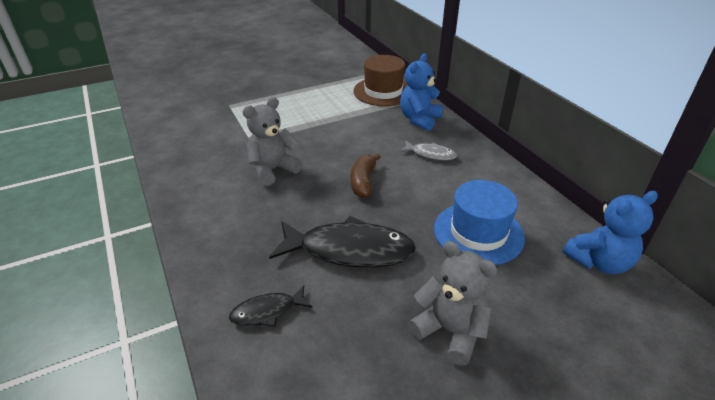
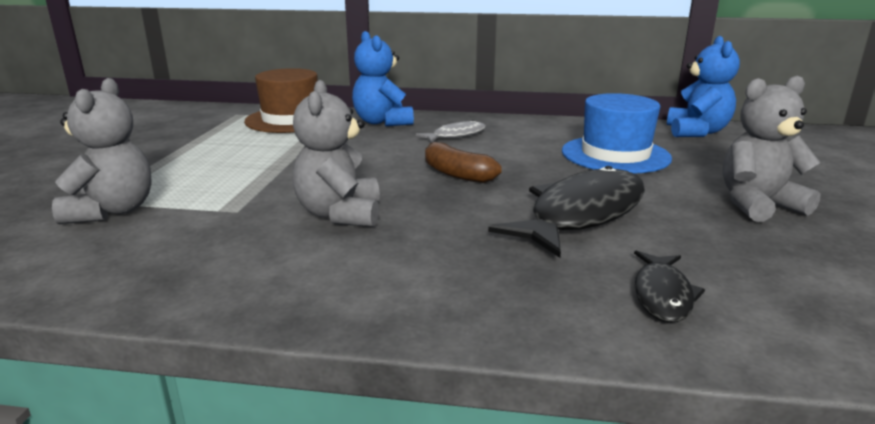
camera: 55 degrees left, 15 degrees down
none -> grey teddy bear [52,78,152,224]

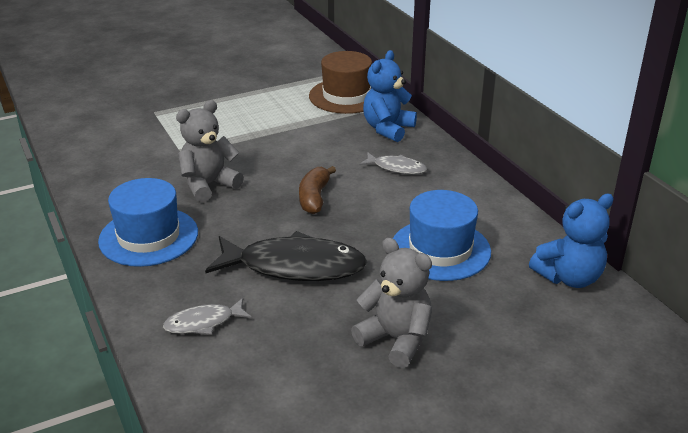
camera: 55 degrees right, 10 degrees up
grey teddy bear [52,78,152,224] -> none
black fish [634,251,705,323] -> grey fish [163,298,252,335]
none -> blue hat [98,178,198,267]

